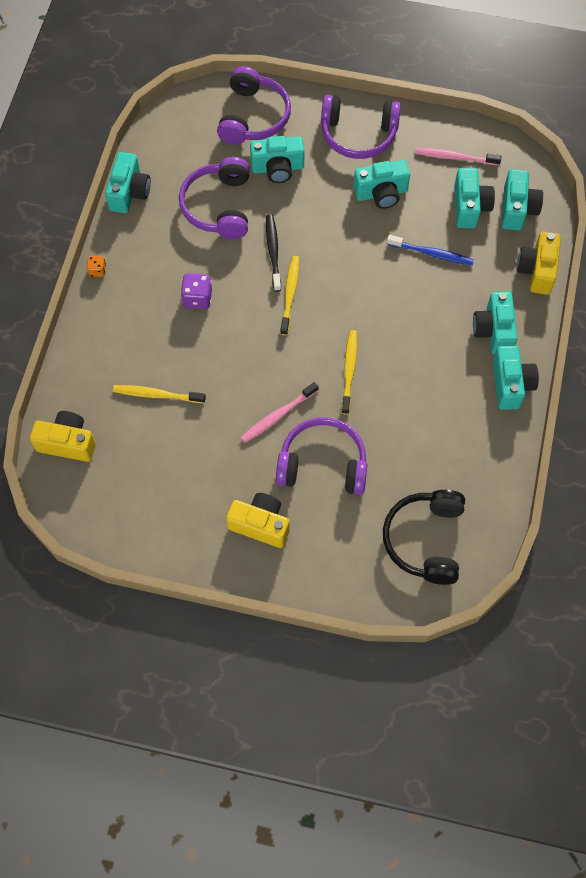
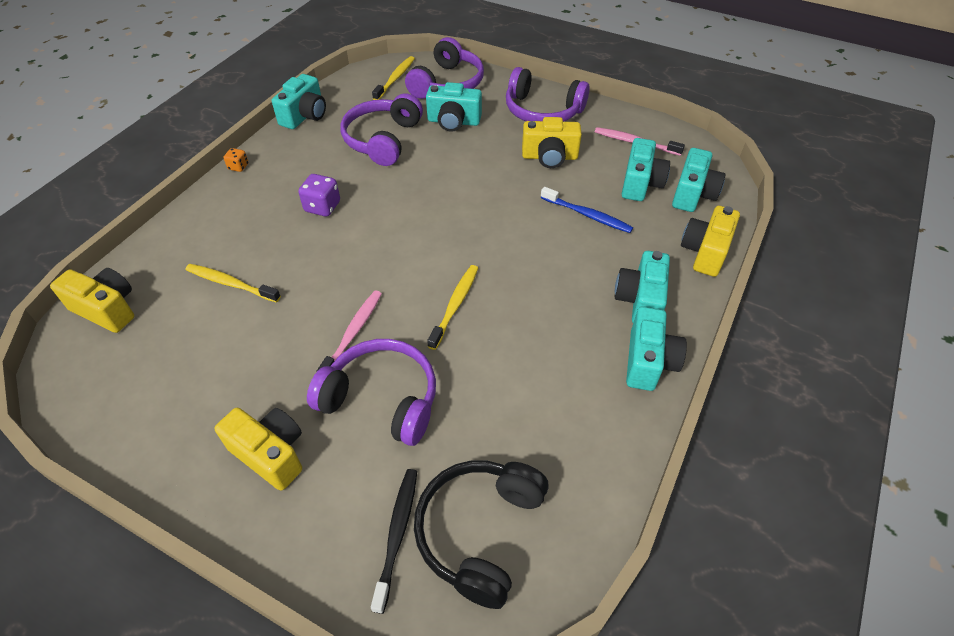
camera: 15 degrees right, 15 degrees down
pink toothbrush [240,382,319,443] -> pink toothbrush turned 135 degrees clockwise [316,290,382,372]
black toothbrush [266,214,281,292] -> black toothbrush moved to [371,469,417,614]
yellow toothbrush [280,256,299,335] -> yellow toothbrush moved to [372,56,415,100]
turquoise camera [353,160,410,209] -> yellow camera [522,117,582,168]

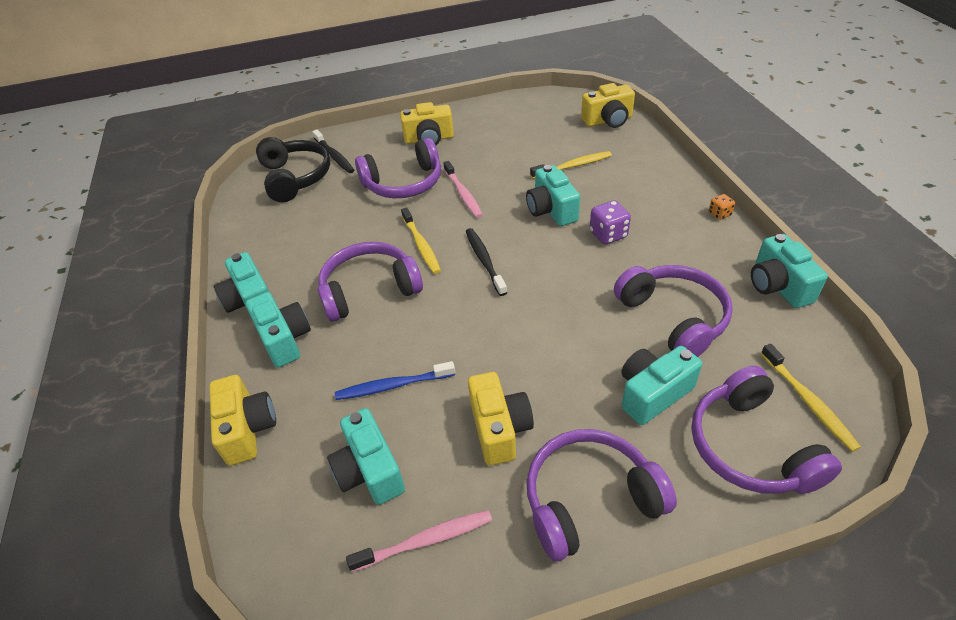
camera: 140 degrees right, 5 degrees down
yellow camera [522,117,582,168] -> yellow camera turned 120 degrees clockwise [468,372,534,465]
turquoise camera [672,148,725,212] -> turquoise camera moved to [526,165,580,226]
none -> purple headphones [318,242,423,322]
none -> black toothbrush [466,228,507,296]

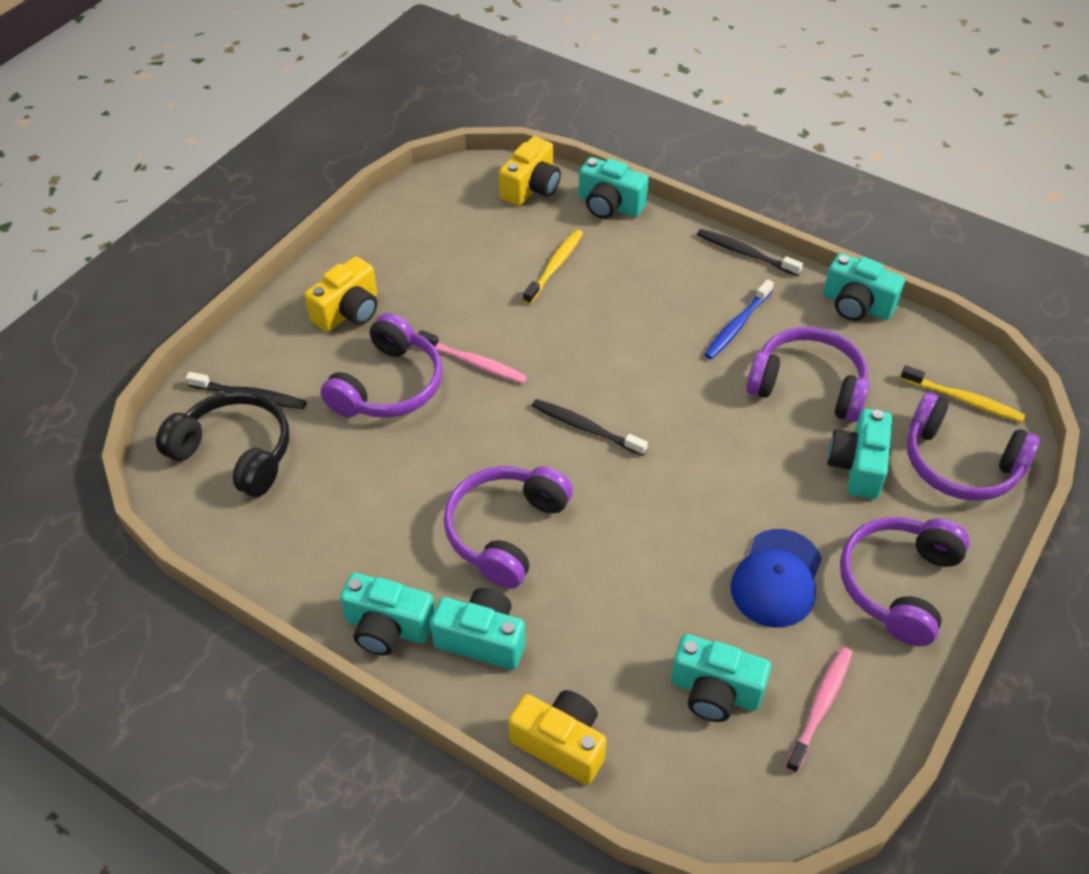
camera: 45 degrees left, 5 degrees up
blue toothbrush [335,361,455,400] -> blue toothbrush moved to [704,279,774,359]
yellow toothbrush [401,207,441,274] -> none
yellow camera [468,372,534,465] -> blue cap [731,529,822,627]
turquoise camera [526,165,580,226] -> turquoise camera moved to [579,157,649,219]
purple dice [590,200,631,244] -> none
orange dice [709,194,735,220] -> black toothbrush [697,229,803,276]

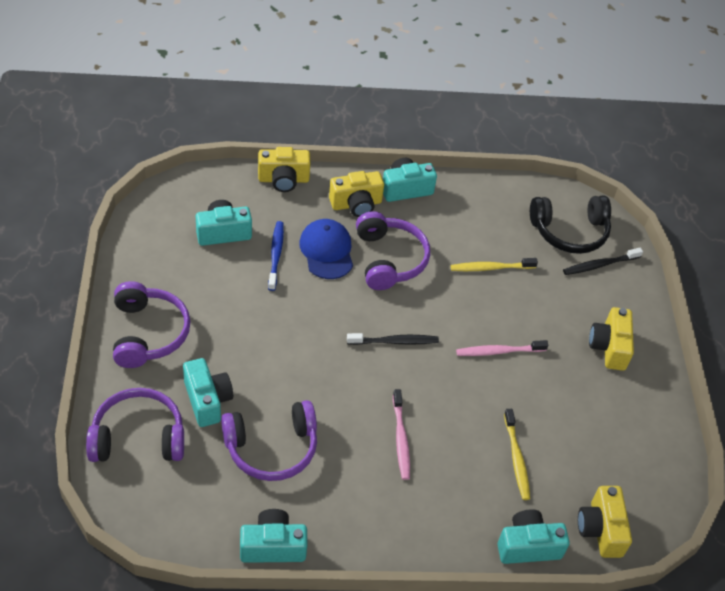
camera: 140 degrees right, 0 degrees up
purple headphones [320,313,443,418] -> none
turquoise camera [430,588,525,670] -> yellow camera [329,171,384,217]
black toothbrush [697,229,803,276] -> none
blue toothbrush [704,279,774,359] -> blue toothbrush moved to [268,221,284,291]
blue cap [731,529,822,627] -> blue cap moved to [299,219,353,279]
pink toothbrush [786,647,853,773] -> pink toothbrush moved to [393,389,410,480]
yellow toothbrush [901,365,1025,422] -> yellow toothbrush moved to [451,258,538,271]

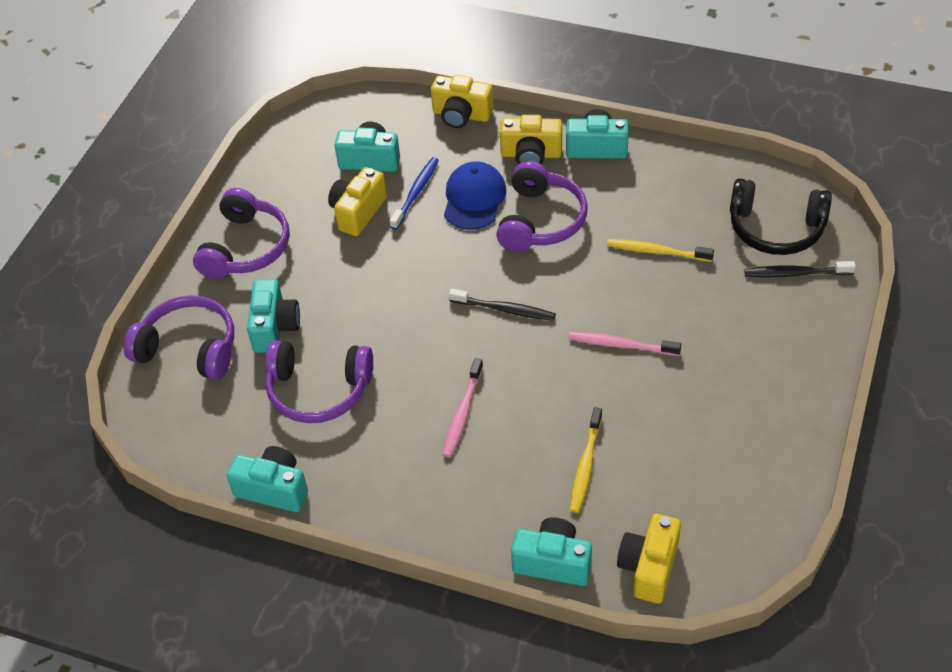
camera: 30 degrees right, 0 degrees up
yellow camera [589,307,634,371] -> yellow camera moved to [328,167,387,236]

